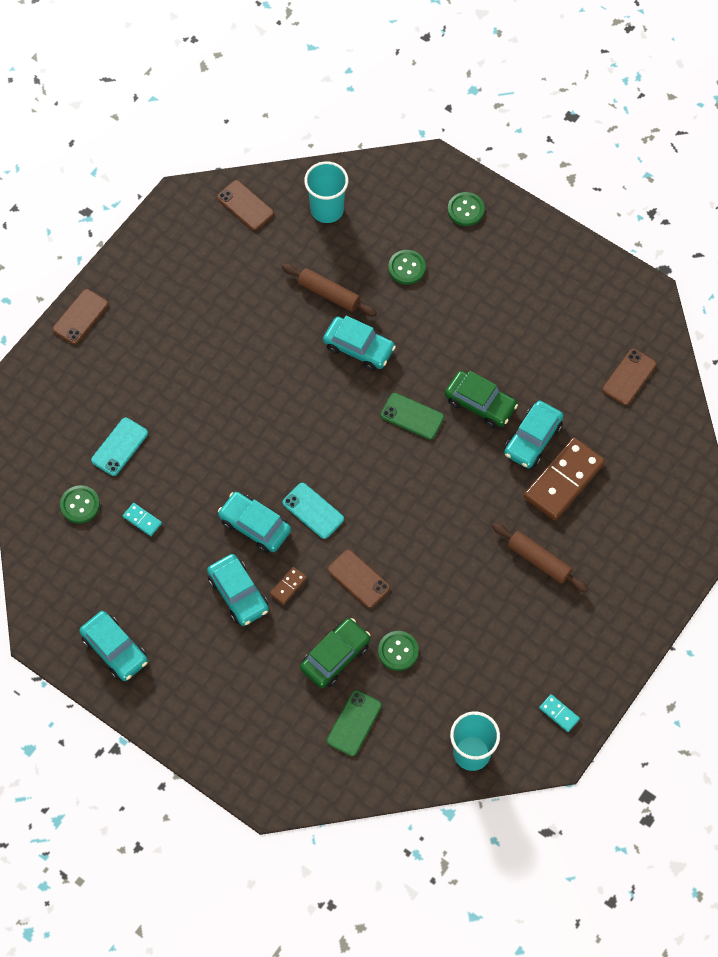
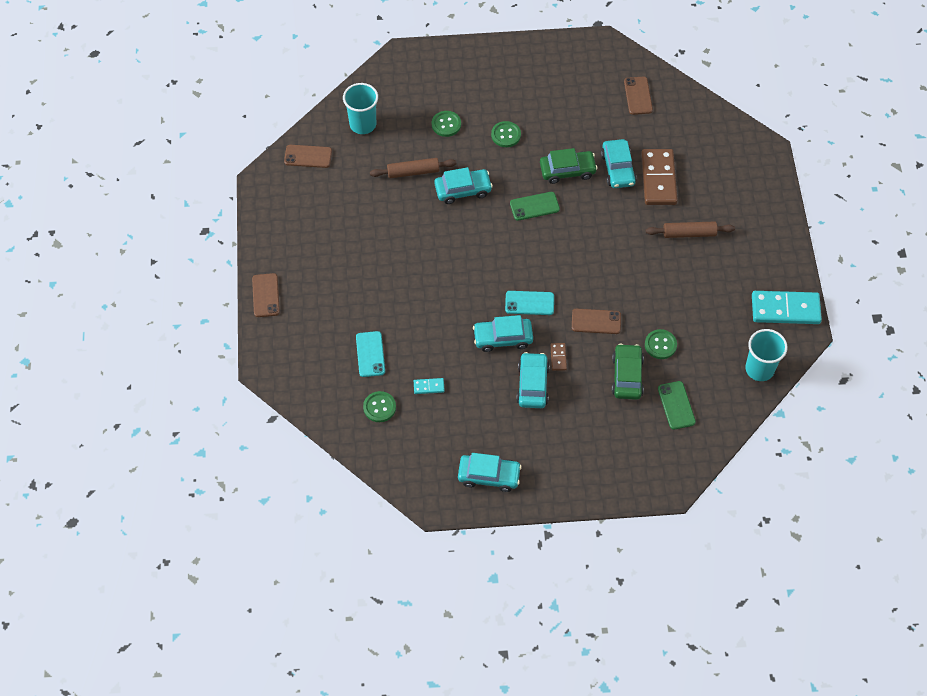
camera: 40 degrees left, 5 degrees down
turquoise car [207,554,269,626] -> turquoise car turned 105 degrees counterclockwise [516,352,550,408]
green button [448,192,485,226] -> green button moved to [491,121,521,147]
turquoise domino [539,694,580,732] -> turquoise domino [752,291,822,324], size x2.28

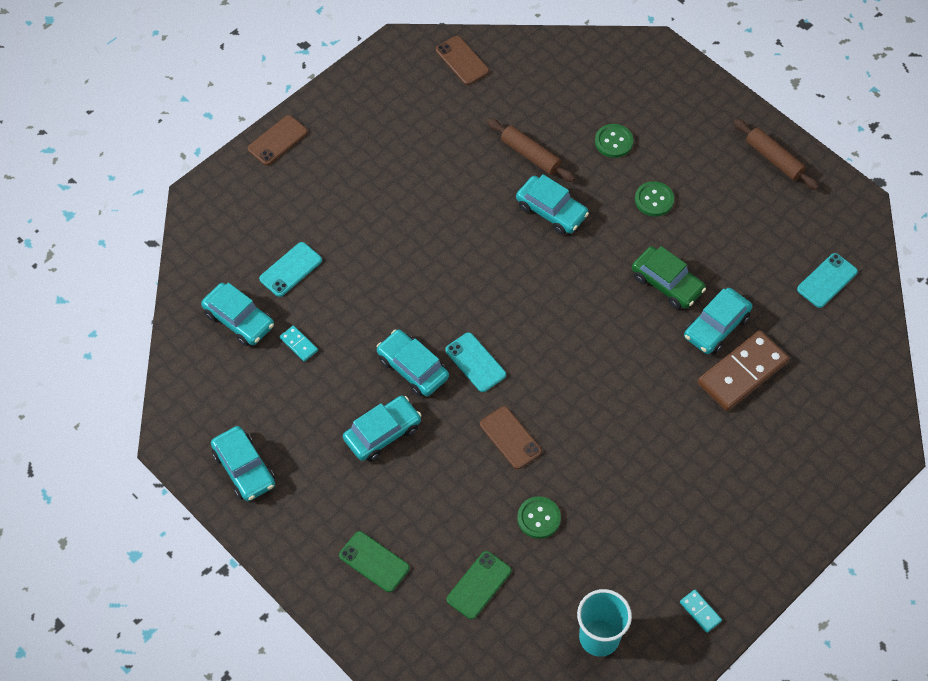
camera: 50 degrees right, 0 degrees up
turquoise cup [343,83,378,134] -> none
green button [363,391,396,422] -> turquoise car [201,283,274,346]
green phone [510,192,560,221] -> green phone moved to [339,531,410,592]
brown domino [550,343,567,371] -> none
green car [612,344,644,400] -> none
brown phone [624,77,653,115] -> turquoise phone [797,253,858,308]
brown rolling pin [646,221,735,238] -> brown rolling pin moved to [734,119,819,190]
turquoise domino [752,291,822,324] -> turquoise domino [680,590,722,633], size x0.44

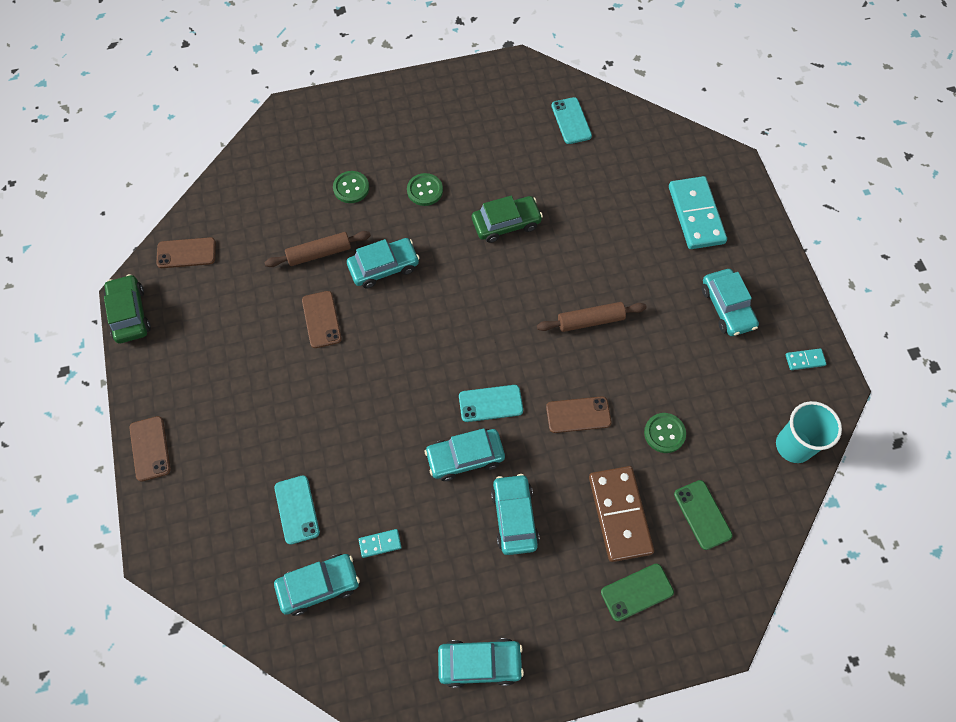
camera: 60 degrees left, 5 degrees up
turquoise car [684,288,752,354] -> turquoise car moved to [702,269,759,336]
brown domino [698,330,789,411] -> brown domino moved to [589,466,654,562]
brown rolling pin [734,119,819,190] -> brown rolling pin moved to [537,302,647,332]
none -> green car [104,274,151,343]
none -> brown phone [302,291,342,348]
none -> turquoise domino [669,176,727,249]

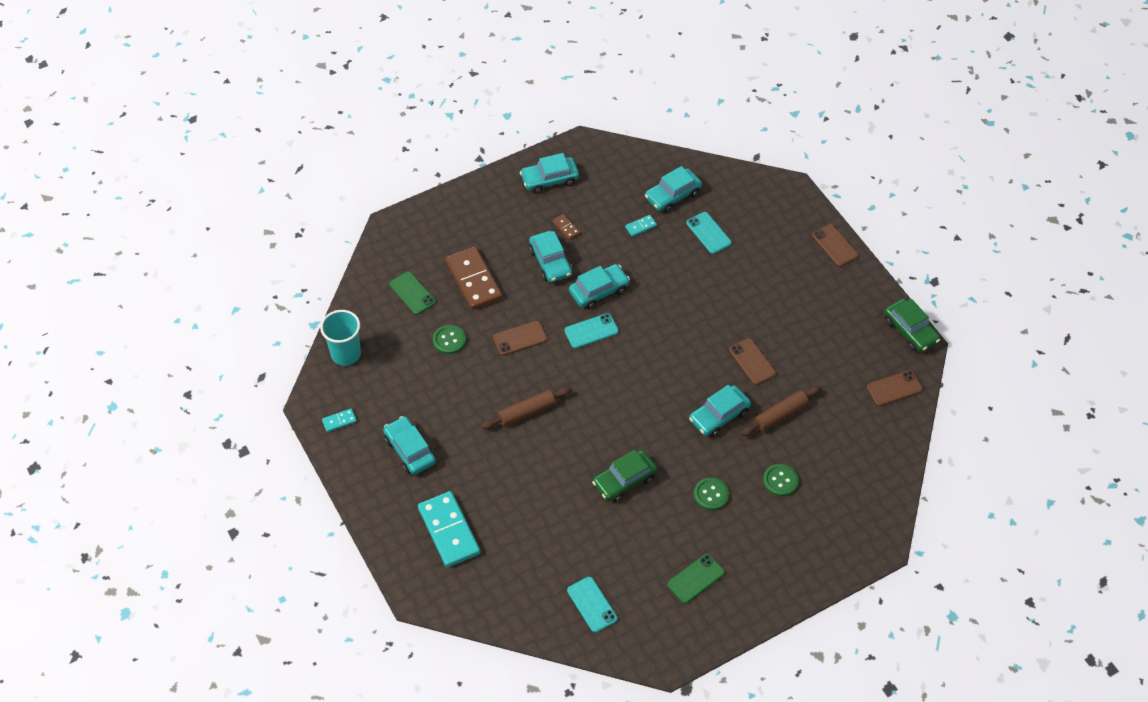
camera: 165 degrees right, 10 degrees down
green phone [601,564,674,621] -> green phone moved to [667,554,725,603]
none -> brown domino [552,214,580,240]

